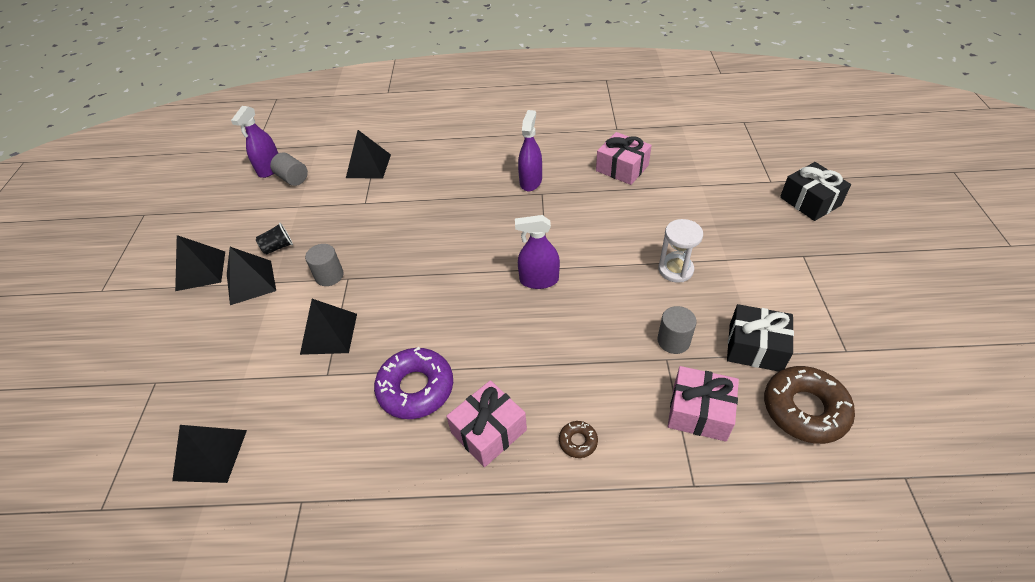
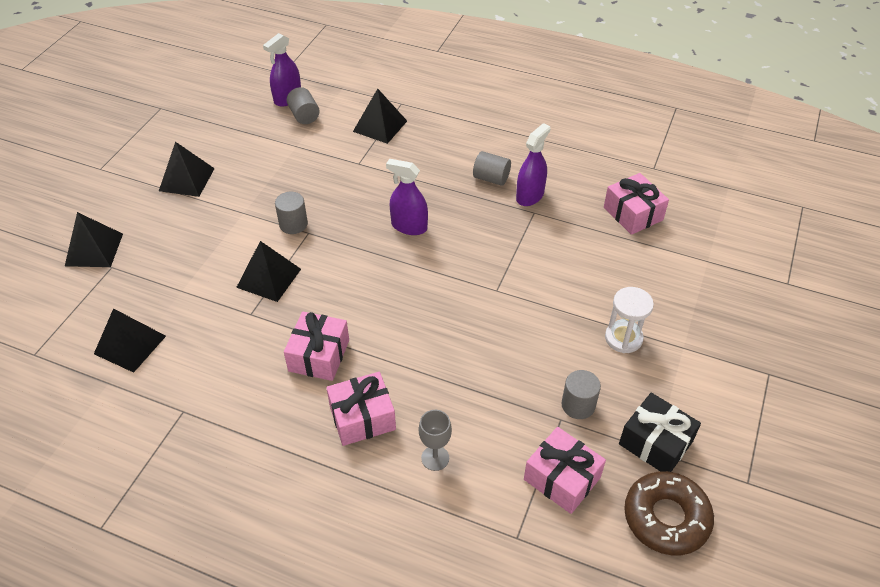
camera: 20 degrees right, 0 degrees up
black pyramid [227,247,276,305] -> black pyramid moved to [65,212,123,267]
black cup [256,223,293,255] -> none
purple donut [374,347,453,419] -> pink gift [284,311,349,381]
purple spray bottle [515,215,560,289] -> purple spray bottle moved to [386,159,428,235]
brown donut [559,421,598,458] -> grey goblet [419,410,452,471]
black gift [780,162,851,221] -> none
none -> grey cylinder [473,151,511,186]

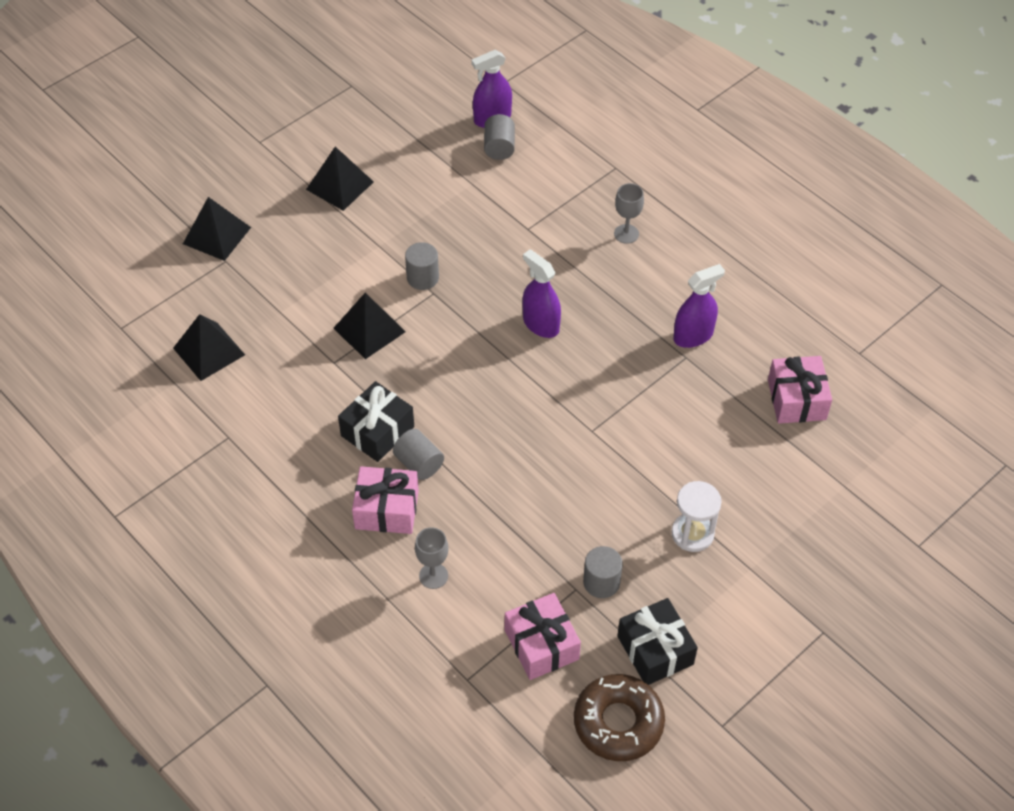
camera: 25 degrees right, 5 degrees up
pink gift [284,311,349,381] -> black gift [338,381,414,462]
black pyramid [353,89,407,144] -> none
grey cylinder [473,151,511,186] -> grey cylinder moved to [393,429,444,480]
none -> grey goblet [614,183,644,244]

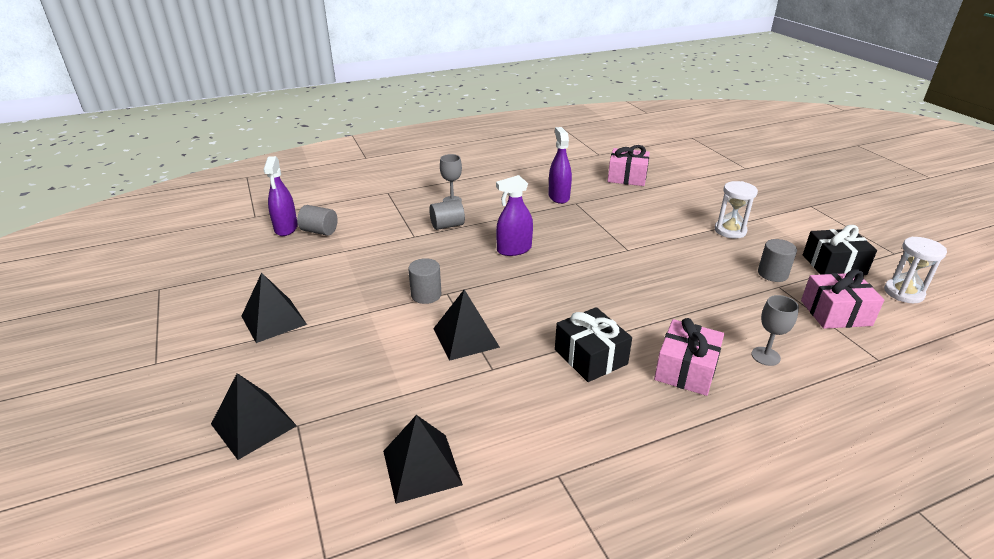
camera: 70 degrees left, 20 degrees down
grey cylinder [393,429,444,480] -> grey cylinder moved to [429,199,465,230]
brown donut [574,674,665,761] -> white hourglass [884,237,947,303]

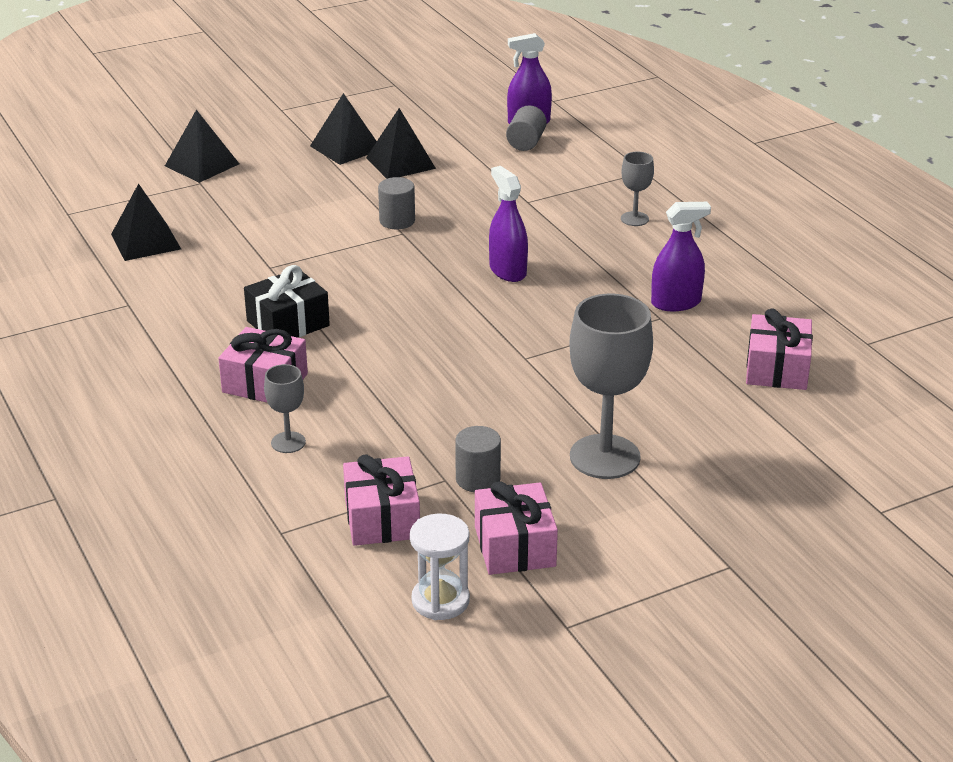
camera: 85 degrees right, 0 degrees up
grey cylinder [429,199,465,230] -> none
black pyramid [433,289,500,361] -> black pyramid moved to [366,108,436,179]
white hourglass [715,181,758,239] -> grey goblet [569,294,653,479]
black gift [803,225,877,275] -> pink gift [475,481,558,575]

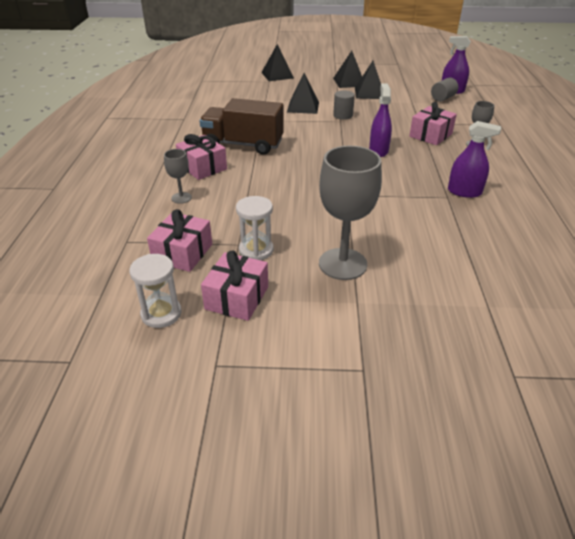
camera: 30 degrees right, 5 degrees up
black pyramid [111,183,181,261] -> black pyramid moved to [287,73,319,114]
black gift [244,265,330,338] -> brown truck [200,98,283,155]
grey cylinder [455,426,501,492] -> white hourglass [236,196,274,260]
pink gift [746,308,813,390] -> pink gift moved to [409,102,457,145]

